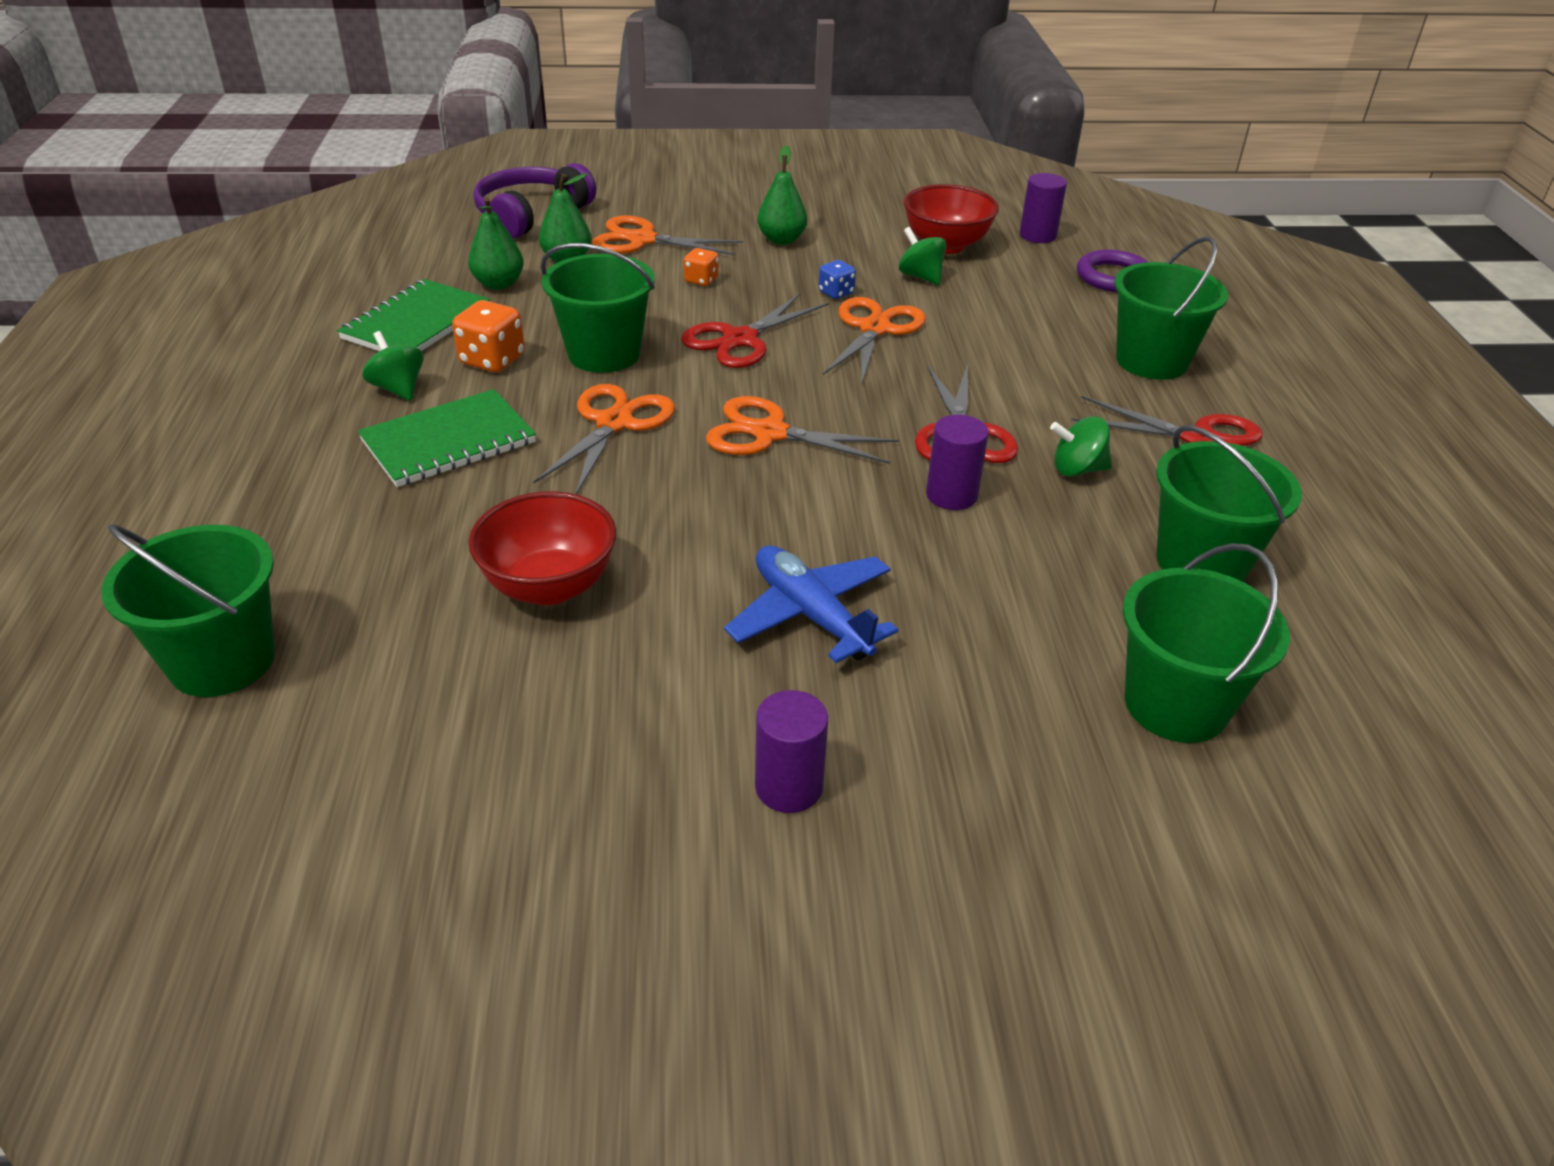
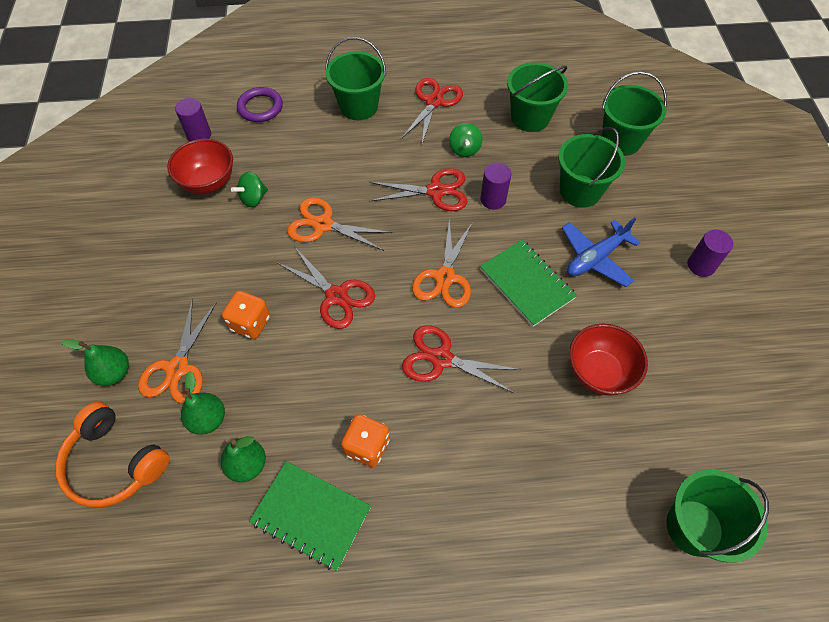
camera: 90 degrees left, 20 degrees up
green notebook [358,389,536,487] -> green notebook moved to [480,240,577,327]
green spinning top [362,331,423,401] -> none
purple headphones [473,163,596,238] -> orange headphones [55,402,170,508]
orange scissors [533,384,675,495] -> red scissors [402,325,521,393]
green bucket [541,243,655,373] -> green bucket moved to [558,127,625,208]
orange dice [684,248,719,286] -> orange dice [222,291,270,339], size x1.66
green pear [757,145,807,245] -> green pear moved to [61,339,129,386]
blue dice [819,260,856,299] -> none

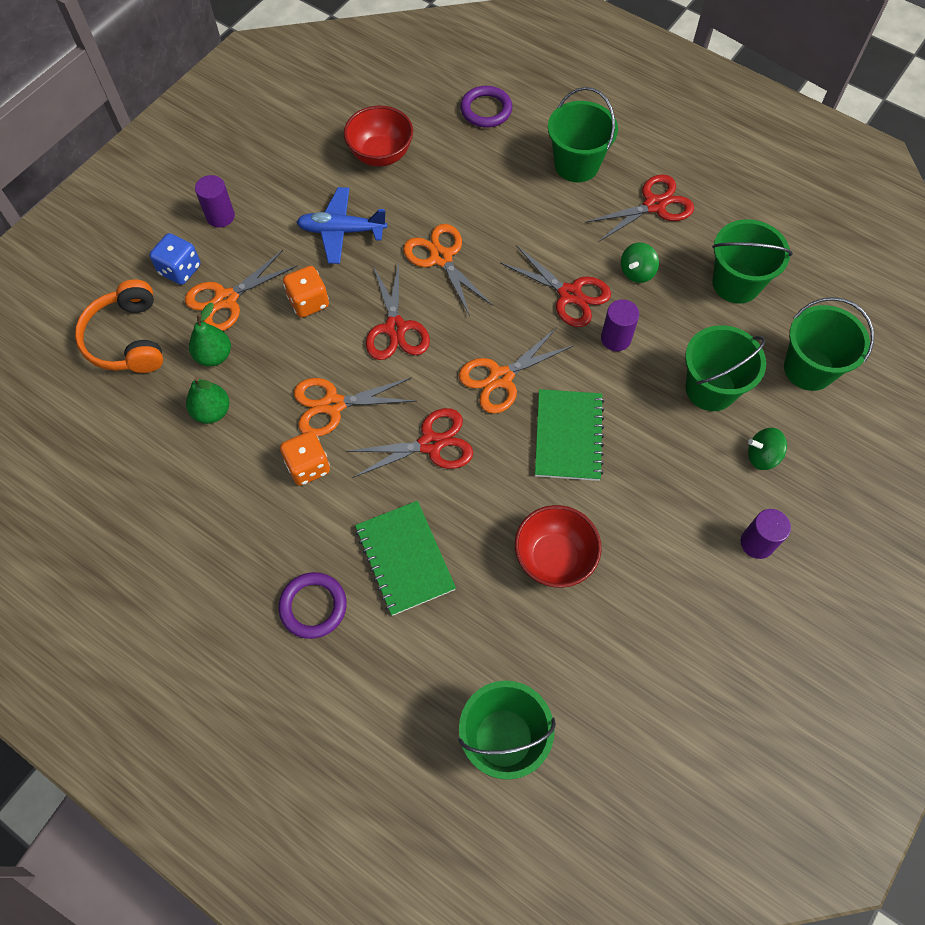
camera: 40 degrees right, 5 degrees up
green pear [61,339,129,386] -> blue dice [149,233,200,285]
purple cylinder [175,98,211,141] -> purple cylinder moved to [195,175,235,228]
green spinning top [231,171,268,207] -> green spinning top moved to [748,428,787,470]
green notebook [249,461,371,571] -> green notebook moved to [355,501,456,616]
red scissors [402,325,521,393] -> red scissors turned 105 degrees clockwise [346,408,473,478]
blue plane [562,217,641,287] -> blue plane moved to [297,187,387,264]
none -> purple ring [279,572,347,639]
none -> orange scissors [294,377,416,437]

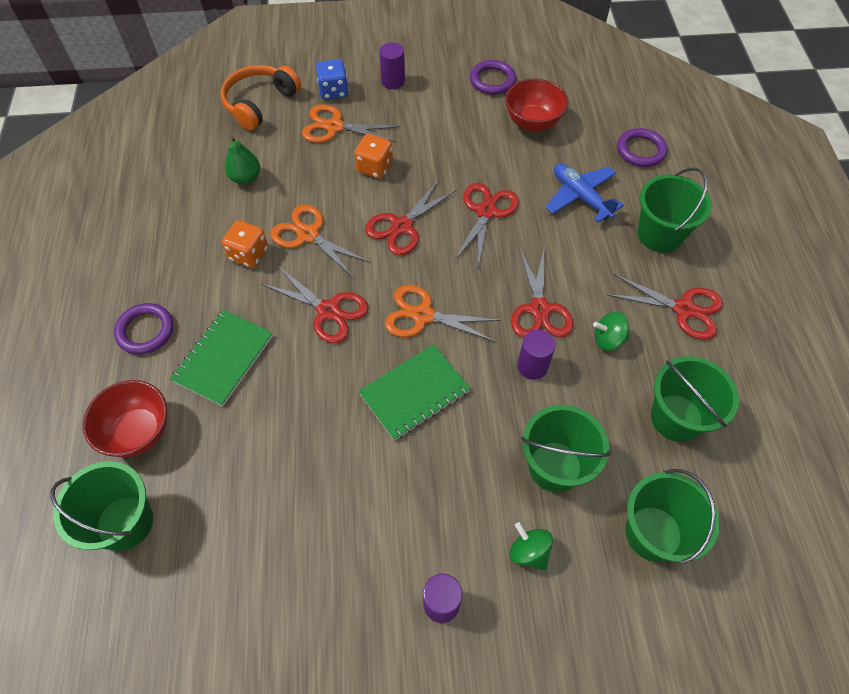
camera: 50 degrees right, 5 degrees down
green pear [189,303,231,366] -> none
blue plane [297,187,387,264] -> blue plane moved to [546,164,624,223]
orange scissors [403,224,493,316] -> red scissors [454,183,519,268]
red bowl [515,505,602,588] -> red bowl moved to [83,380,167,457]
none -> purple ring [470,60,516,95]

